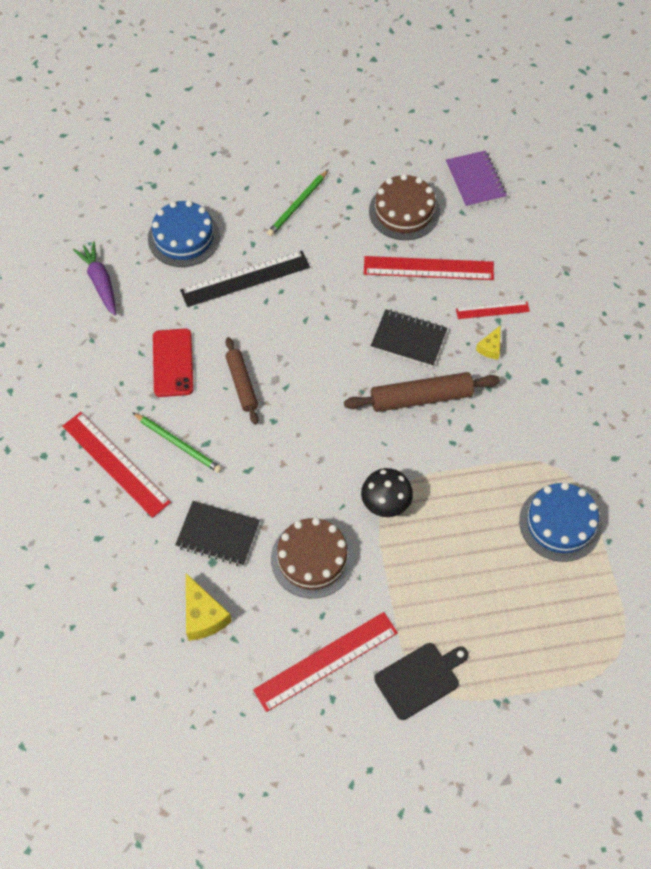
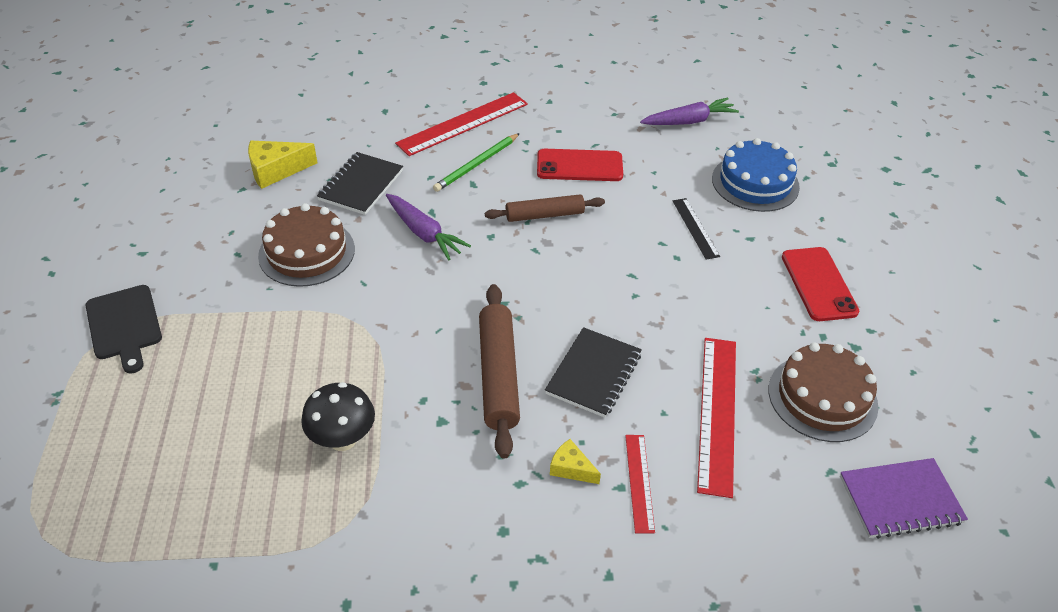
camera: 95 degrees right, 15 degrees down
black ruler [180,251,310,307] -> black ruler [673,198,720,260], size x0.55
red ruler [253,612,398,712] -> none
green pencil [267,169,329,236] -> red phone [782,247,859,321]
black mushroom [361,468,413,517] -> black mushroom moved to [301,382,375,451]
blue cake [519,482,602,562] -> none
none -> purple carrot [386,194,471,260]

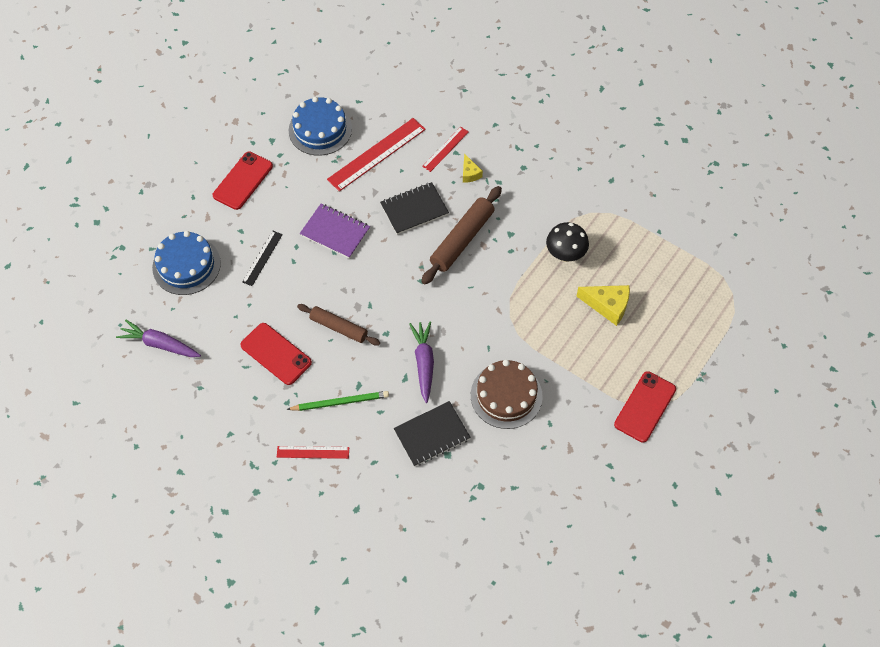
camera: 140 degrees left, 15 degrees up
black cutting board [85,285,162,374] -> red phone [614,371,676,443]
yellow cheese [248,141,317,189] -> yellow cheese moved to [576,285,630,326]
red ruler [395,92,528,156] -> red ruler [277,446,349,459], size x0.55
brown cake [769,342,878,442] -> blue cake [289,97,352,156]
purple notebook [840,458,968,539] -> purple notebook moved to [300,204,370,259]

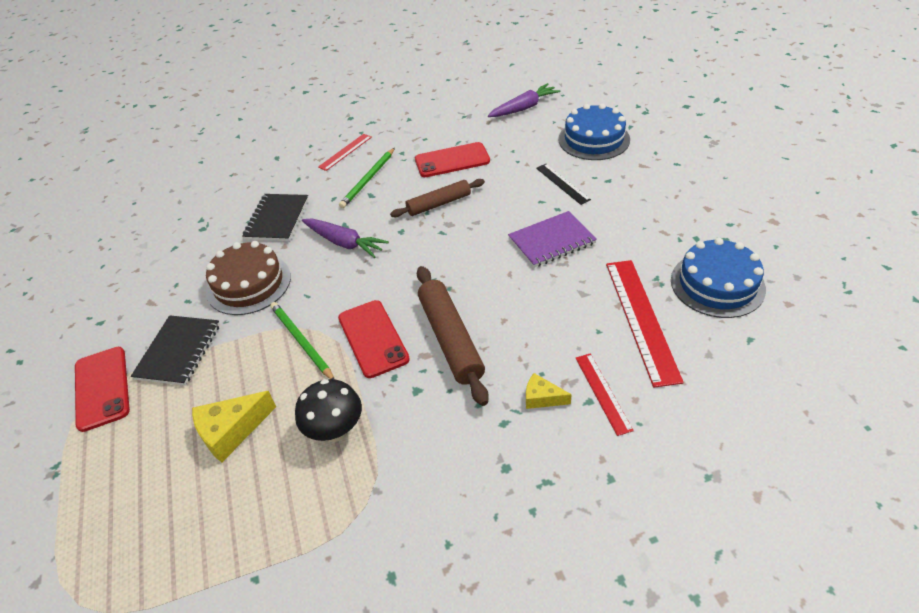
camera: 130 degrees right, 15 degrees down
red phone [213,152,273,210] -> red phone moved to [338,300,410,378]
black notebook [380,182,449,235] -> black notebook moved to [131,315,220,386]
none -> green pencil [270,302,335,380]

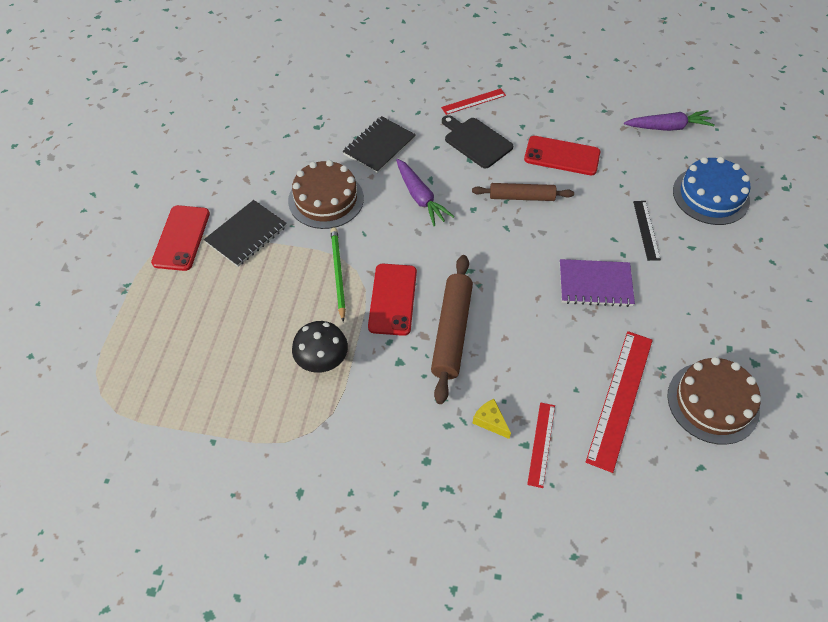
camera: 25 degrees right, 10 degrees up
yellow cheese [192,391,276,462] -> none
green pencil [339,148,395,208] -> black cutting board [442,115,513,169]
blue cake [671,238,766,318] -> brown cake [668,357,761,445]

